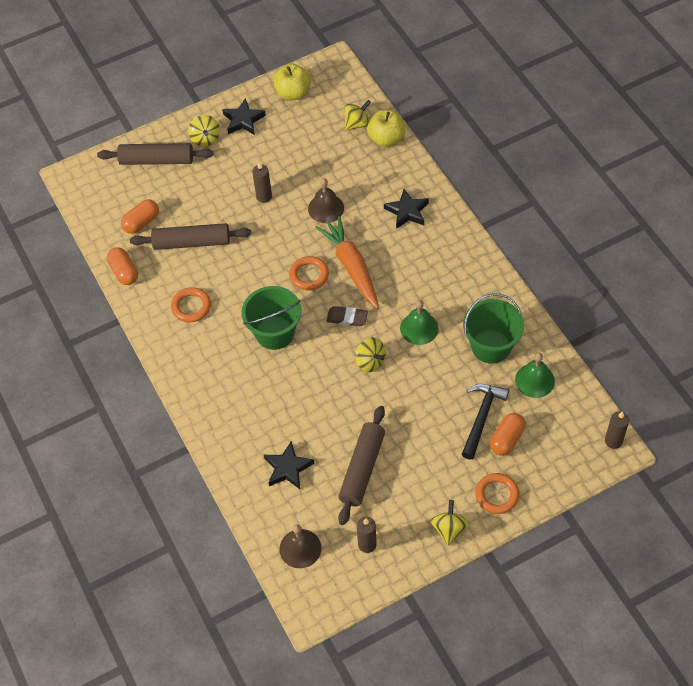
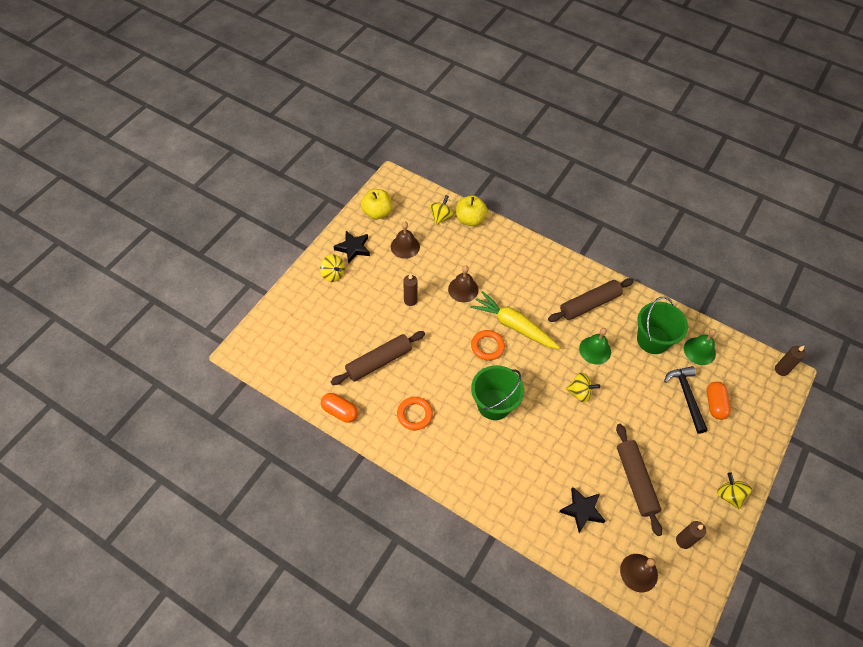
camera: 35 degrees left, 0 degrees up
brown rolling pin [97,143,213,165] -> brown rolling pin moved to [548,278,634,322]
orange capsule [121,199,159,234] -> none
orange carrot [315,216,379,309] -> yellow carrot [470,291,561,349]
brown eraser [326,306,368,326] -> none
black star [384,189,429,229] -> none
orange ring [475,473,520,514] -> none
none -> brown bell [391,222,420,259]

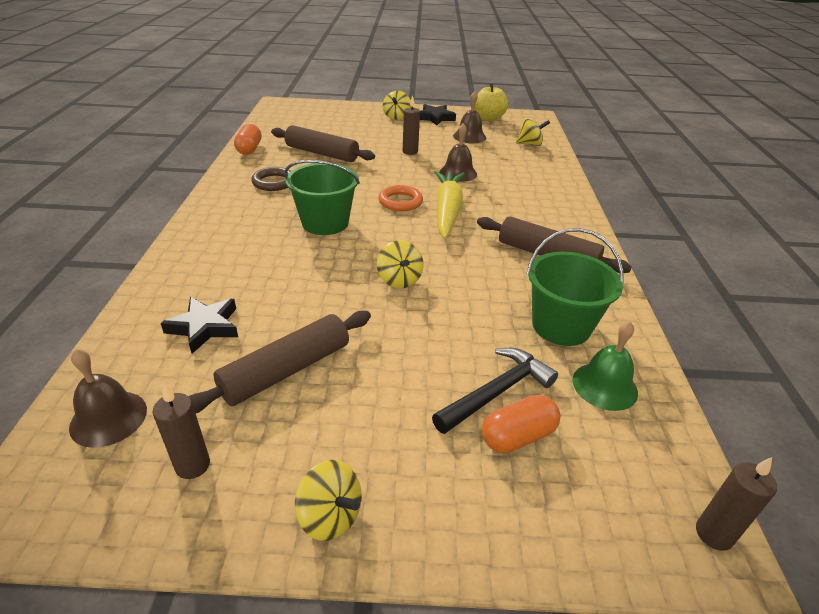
camera: 60 degrees right, 20 degrees down
orange ring [397,397,433,430] -> brown ring [251,167,291,191]
yellow apple [456,195,487,226] -> none
green bell [579,328,611,364] -> none
yellow spinning top [717,472,752,509] -> yellow spinning top turned 90 degrees clockwise [295,460,362,541]

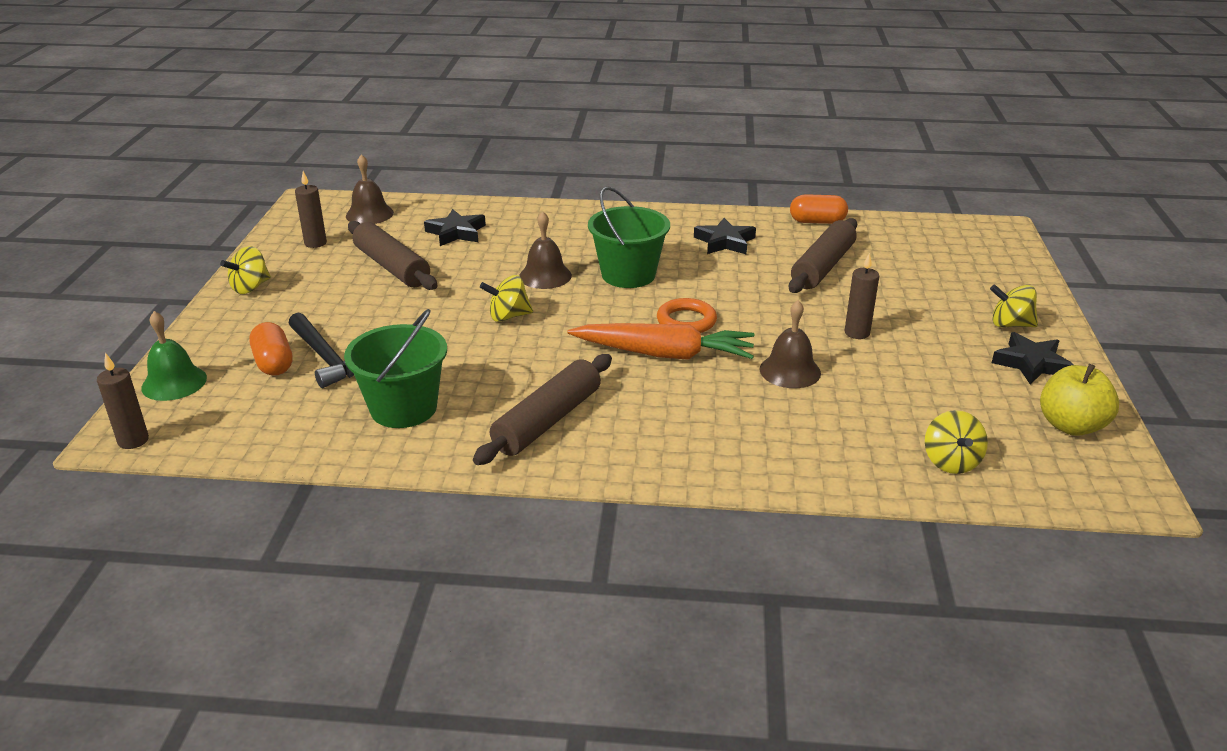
camera: 95 degrees right, 5 degrees down
brown ring [251,167,291,191] -> black star [694,218,756,254]
yellow carrot [435,171,465,239] -> orange carrot [567,323,755,360]
brown bell [453,91,486,144] -> brown bell moved to [519,211,572,289]
green bell [573,321,638,411] -> green bell moved to [141,311,207,401]

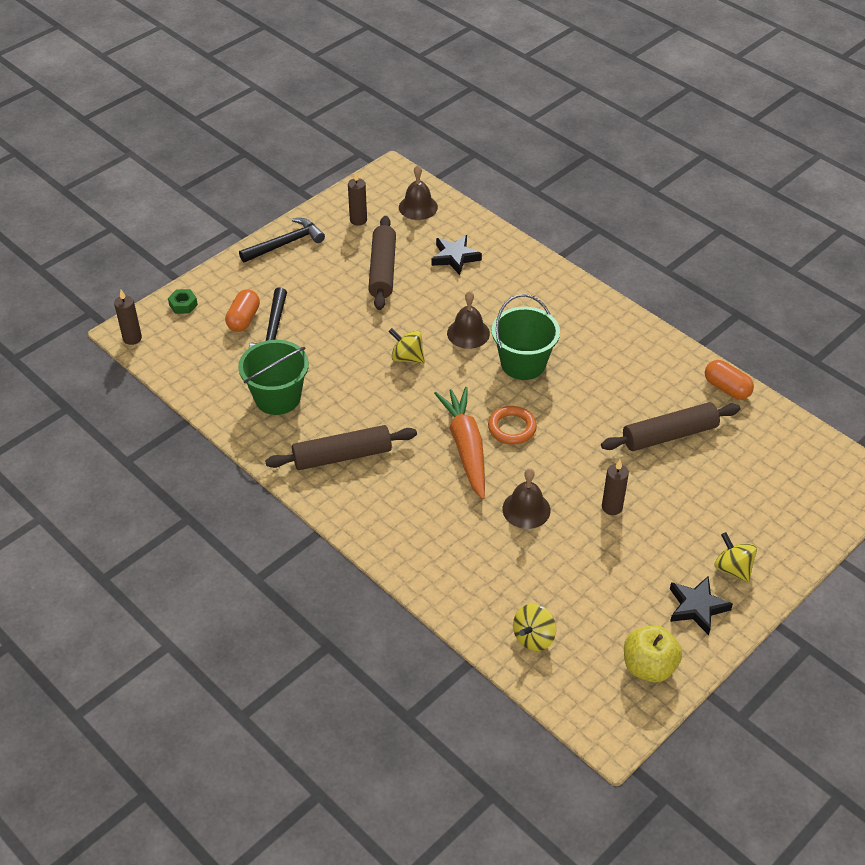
camera: 40 degrees right, 15 degrees up
green bell [141,311,207,401] -> green nut [168,289,198,314]
yellow spinning top [220,246,271,294] -> black hammer [239,218,325,263]
orange carrot [567,323,755,360] -> orange carrot turned 150 degrees counterclockwise [434,387,485,499]
black star [694,218,756,254] -> none

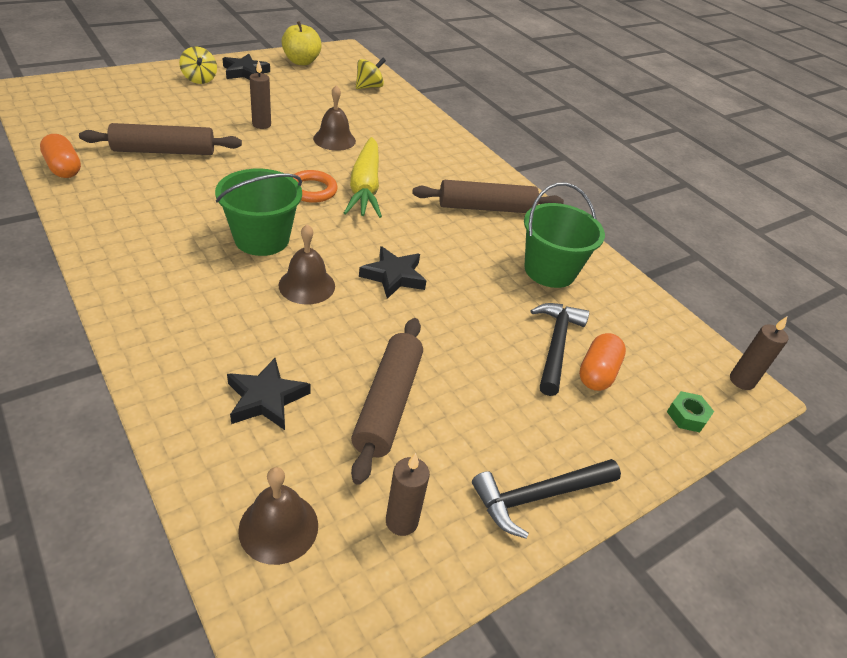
camera: 175 degrees left, 5 degrees down
yellow spinning top [388,328,425,364] -> black star [359,246,427,299]
orange carrot [434,387,485,499] -> yellow carrot [344,137,382,218]

